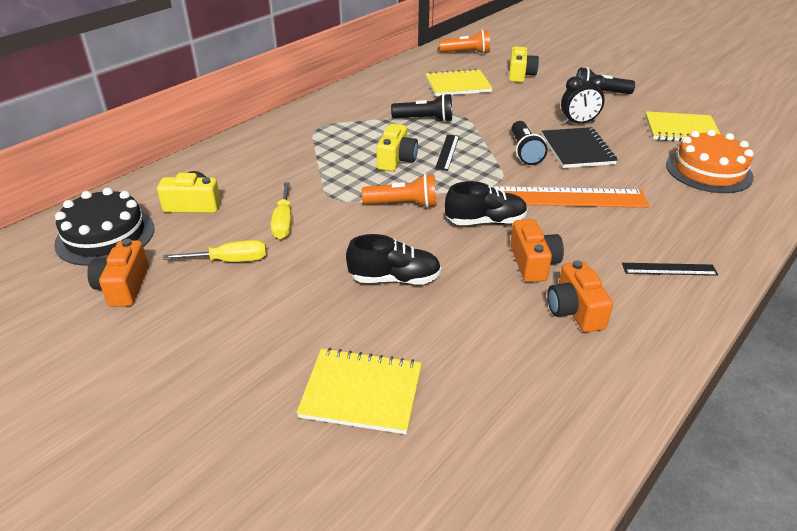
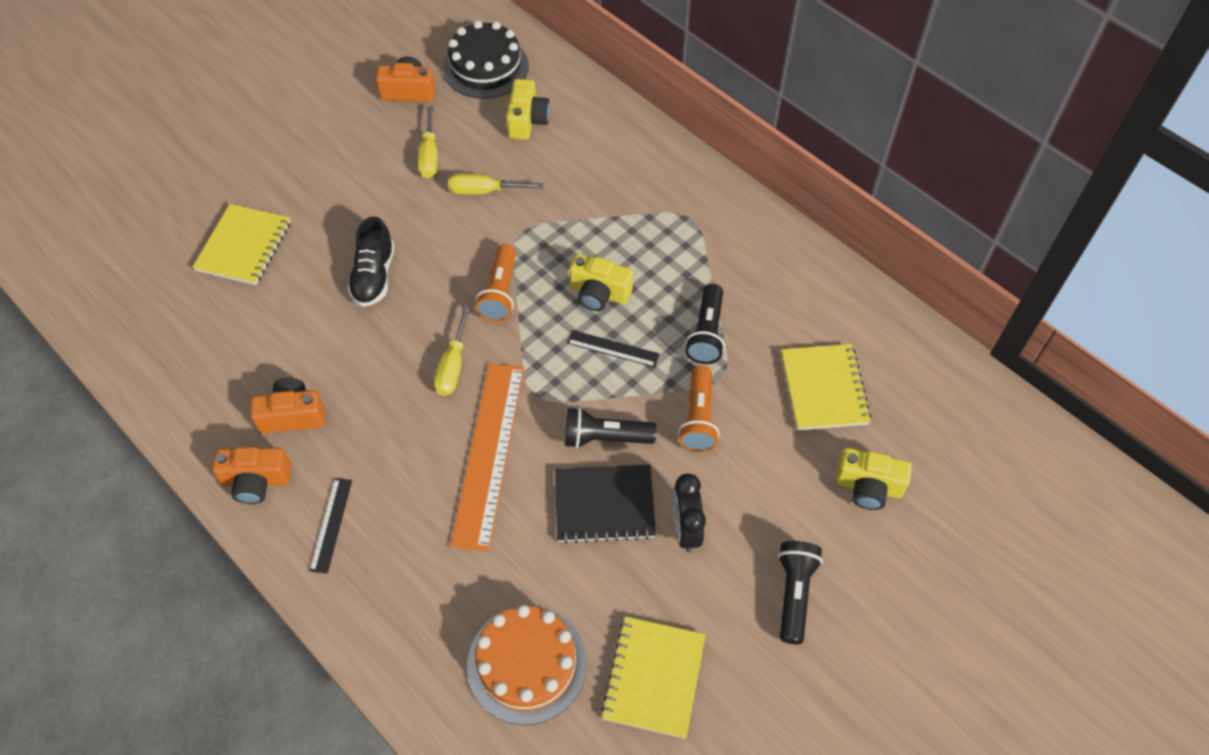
camera: 95 degrees right, 20 degrees up
orange flashlight [439,30,490,54] -> orange flashlight moved to [678,365,720,453]
black shoe [445,181,528,225] -> yellow screwdriver [434,306,470,396]
orange camera [510,219,564,282] -> orange camera moved to [212,447,291,504]

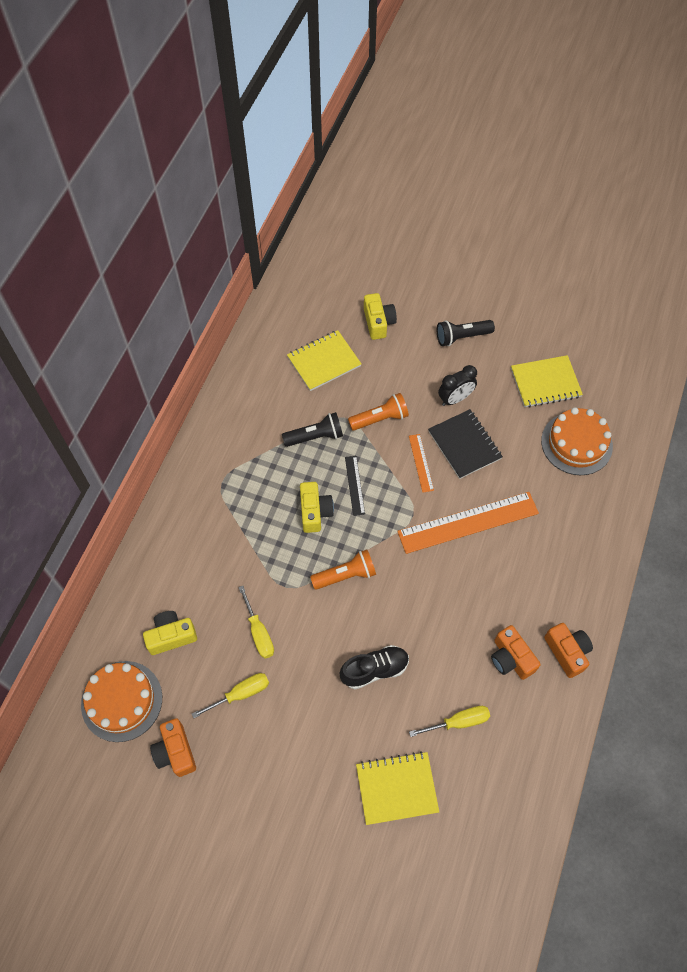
camera: 115 degrees left, 5 degrees up
black ruler [309,478,352,574] -> none
yellow screwdriver [434,306,470,396] -> yellow screwdriver moved to [409,706,490,737]
black cake [443,21,529,99] -> orange cake [81,661,162,742]
black flashlight [565,407,656,449] -> orange ruler [409,434,434,493]

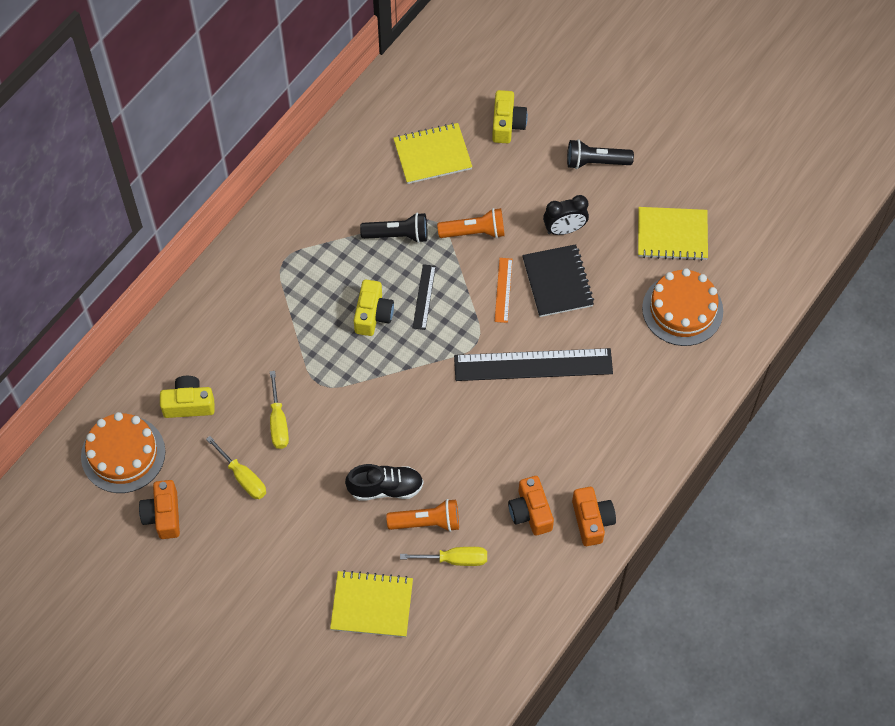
camera: 15 degrees right, 0 degrees up
yellow screwdriver [192,673,269,718] -> yellow screwdriver turned 60 degrees clockwise [206,436,266,499]
orange flashlight [310,550,376,590] -> orange flashlight moved to [386,499,459,532]
orange ruler [397,492,539,554] -> black ruler [454,348,613,381]

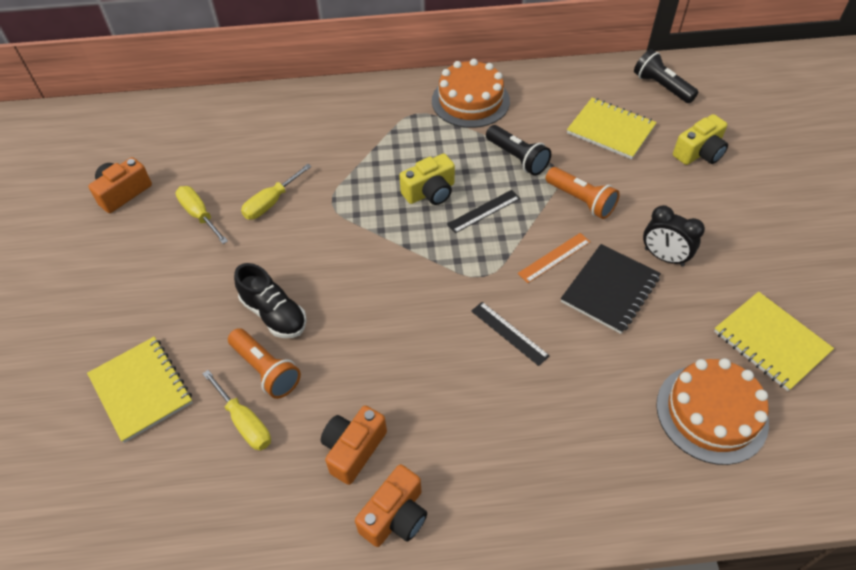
camera: 50 degrees right, 10 degrees down
orange cake [81,412,165,493] -> orange cake moved to [432,59,510,128]
yellow camera [160,376,214,418] -> none
yellow screwdriver [206,436,266,499] -> yellow screwdriver turned 135 degrees clockwise [176,186,228,244]
black ruler [454,348,613,381] -> black ruler [471,302,550,366], size x0.47
black flashlight [567,139,634,169] -> black flashlight moved to [634,49,698,103]

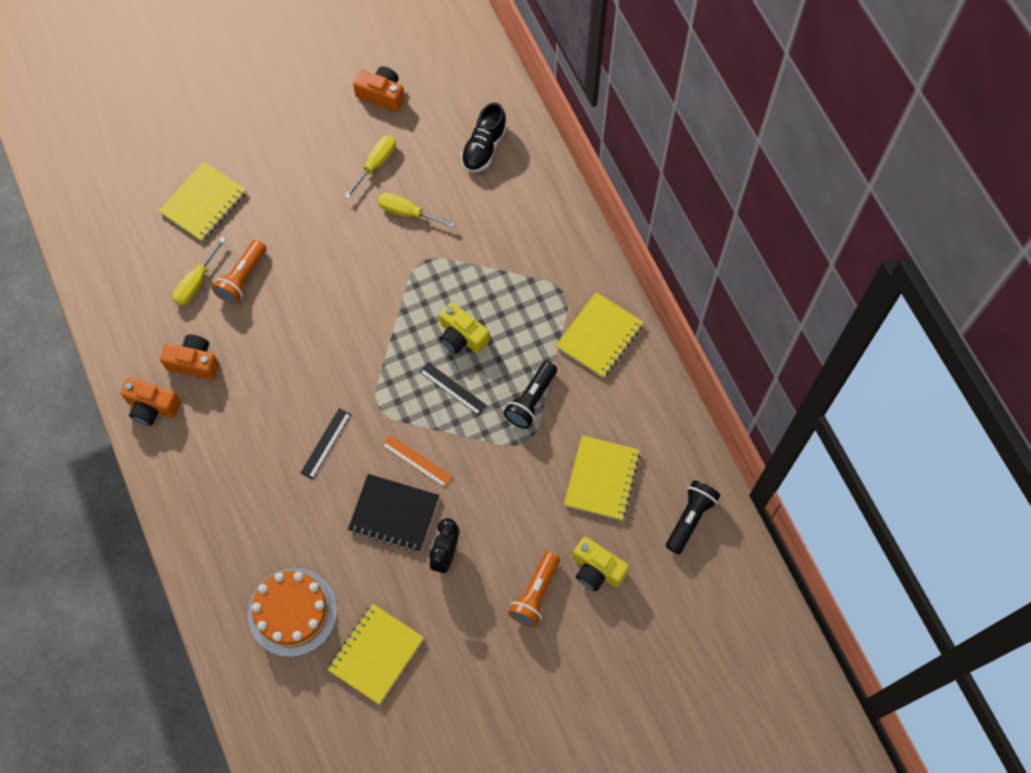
camera: 70 degrees right, 15 degrees up
black shoe [234,263,307,338] -> black shoe moved to [461,102,507,172]
orange cake [432,59,510,128] -> yellow notebook [556,292,644,378]
orange flashlight [546,167,620,219] -> orange flashlight moved to [508,552,560,627]

